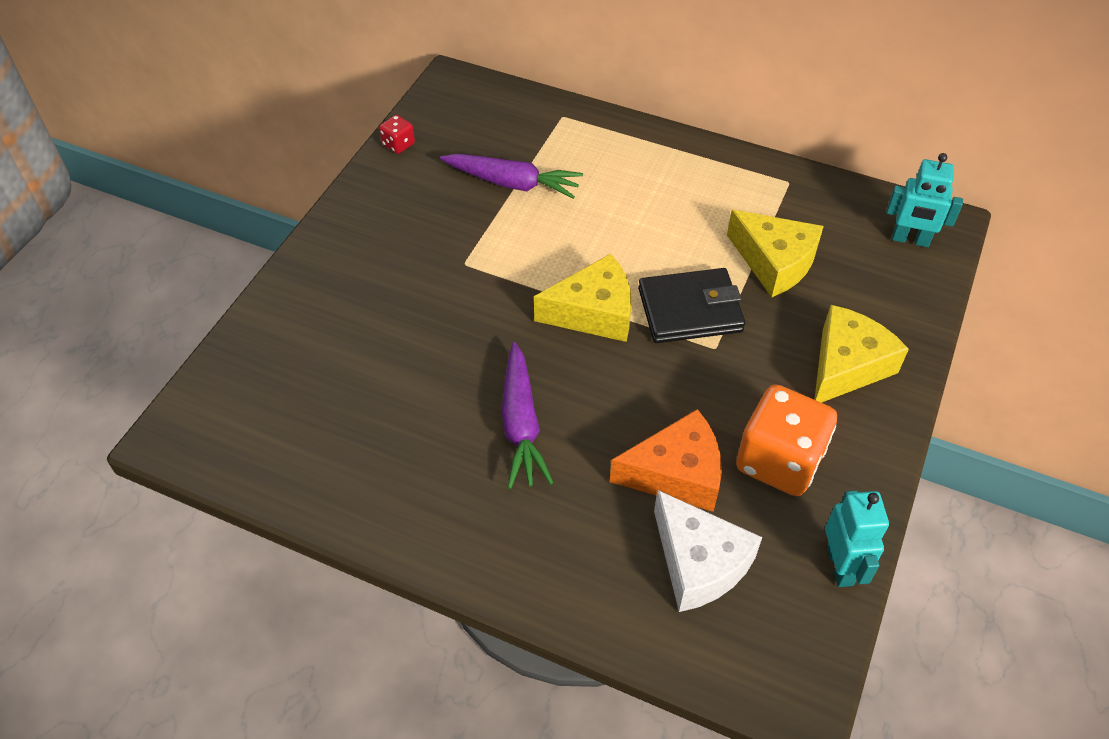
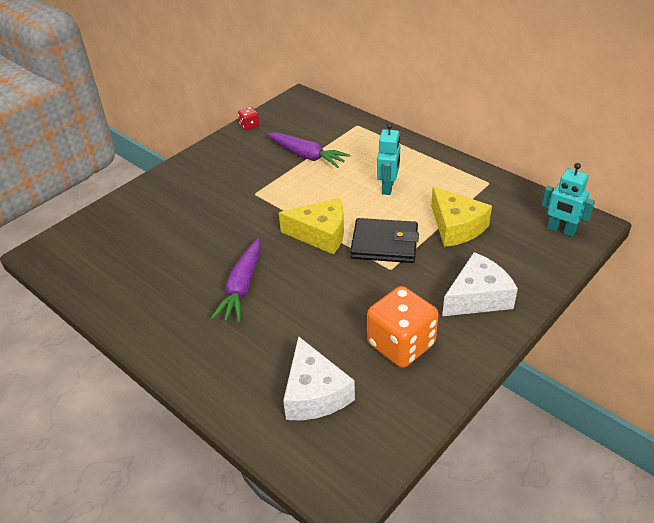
camera: 20 degrees right, 10 degrees down
orange cheese [610,409,722,512] -> none
yellow cheese [814,305,909,403] -> white cheese [442,252,518,316]
turquoise robot [825,491,889,587] -> turquoise robot moved to [377,123,400,195]

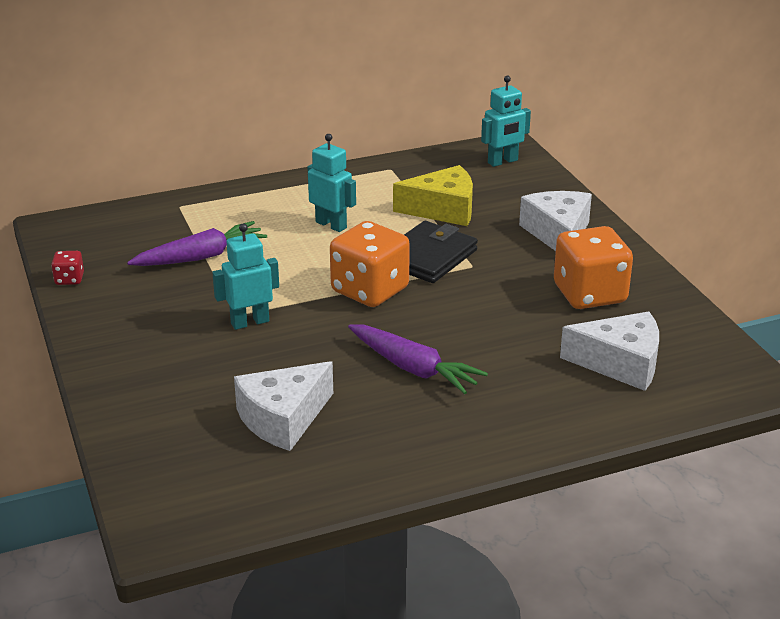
camera: 65 degrees left, 10 degrees down
yellow cheese [279,198,344,254] -> orange dice [330,221,410,307]
none -> turquoise robot [212,223,279,330]
none -> white cheese [234,361,333,451]

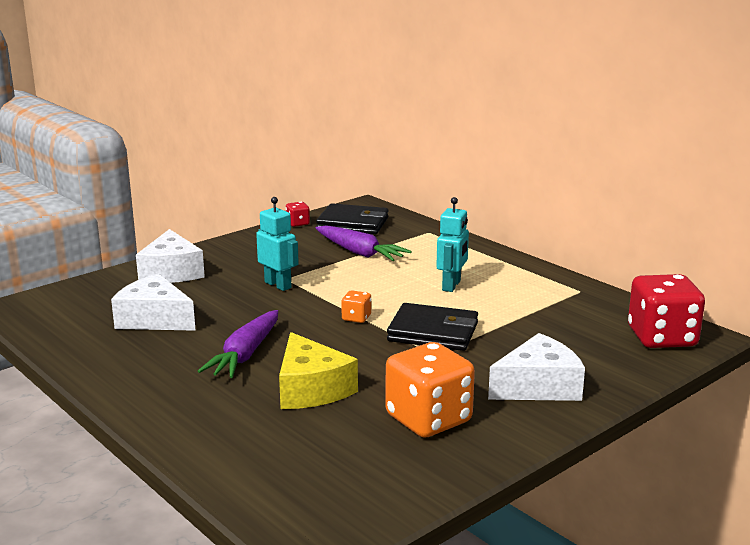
camera: 70 degrees right, 10 degrees down
orange dice [330,221,410,307] -> orange dice [341,290,371,323], size x0.44
yellow cheese [393,165,473,226] -> yellow cheese moved to [279,332,358,409]
turquoise robot [481,75,531,167] -> red dice [628,274,705,348]
white cheese [560,311,659,391] -> white cheese moved to [136,229,205,283]
none -> black wallet [316,203,388,235]

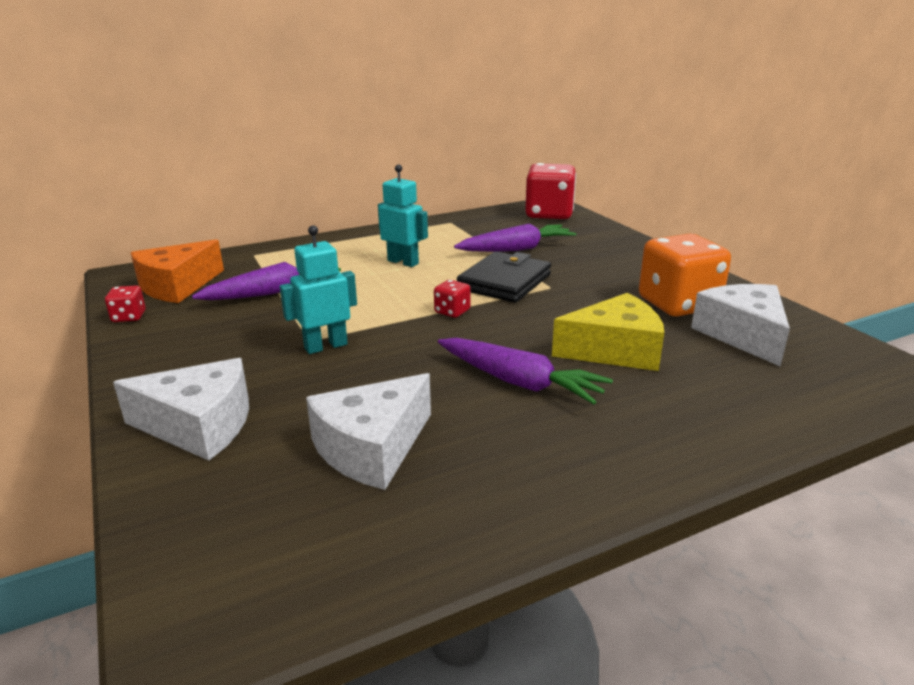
camera: 75 degrees left, 5 degrees up
black wallet [316,203,388,235] -> orange cheese [131,239,224,303]
orange dice [341,290,371,323] -> red dice [434,280,471,318]
white cheese [488,333,585,401] -> white cheese moved to [691,284,790,366]
none -> purple carrot [454,223,576,252]

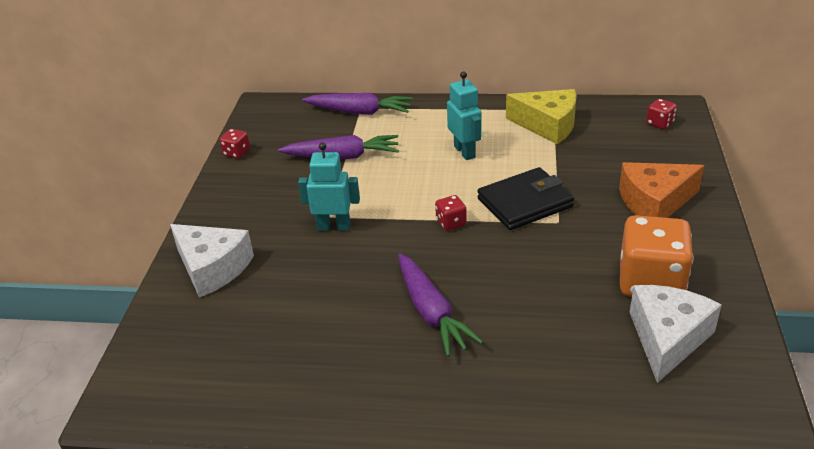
camera: 35 degrees right, 10 degrees up
orange cheese [131,239,224,303] -> orange cheese moved to [619,162,704,218]
white cheese [306,373,431,490] -> none
purple carrot [454,223,576,252] -> purple carrot moved to [302,93,413,115]
red dice [525,163,576,219] -> red dice [646,99,677,129], size x0.44
yellow cheese [552,293,664,371] -> yellow cheese moved to [506,89,577,144]

